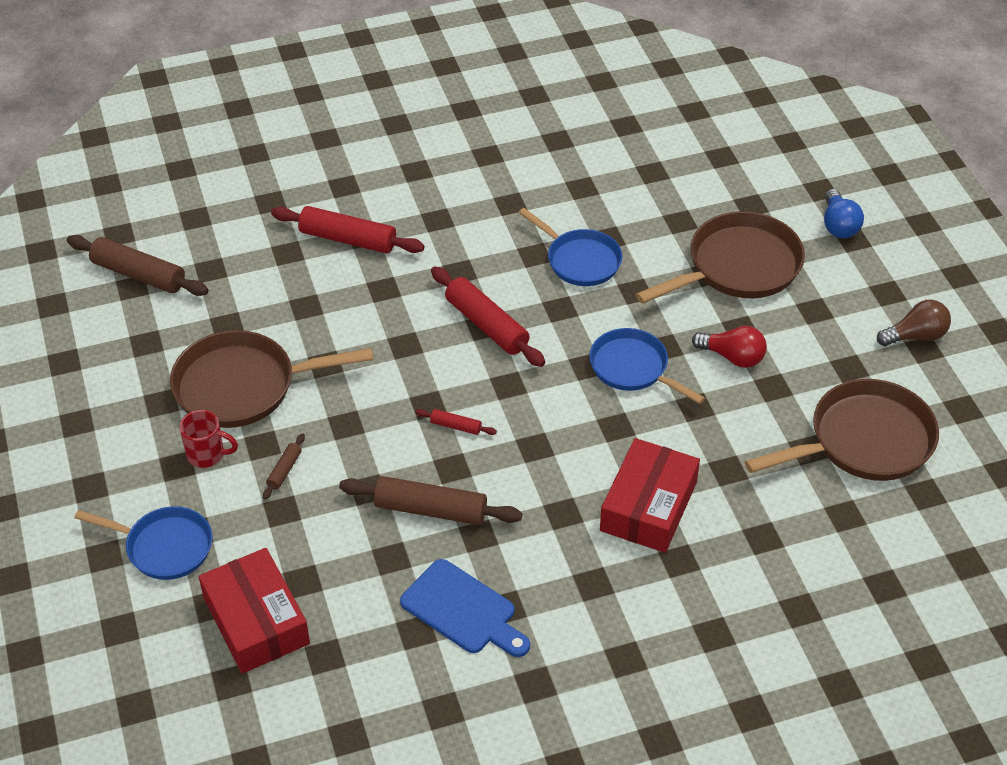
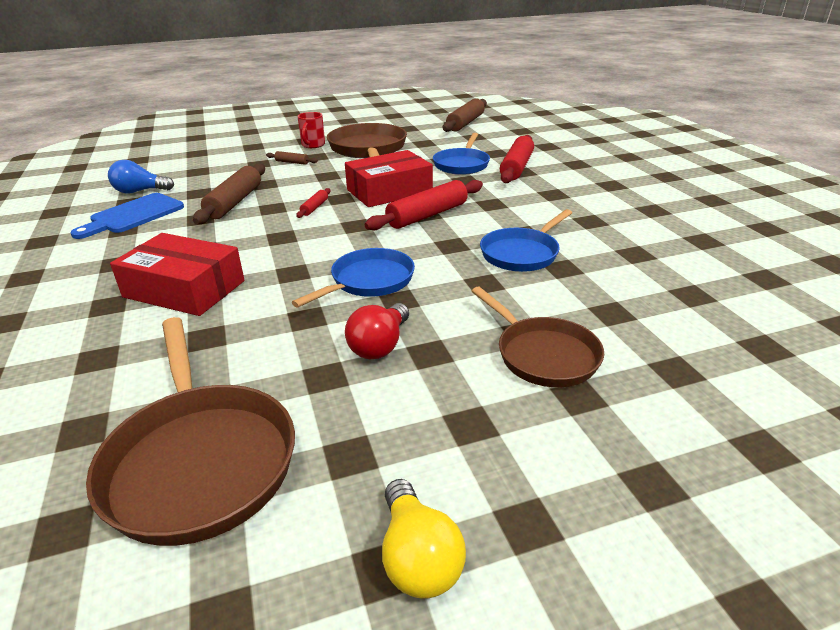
camera: 90 degrees right, 15 degrees down
blue pan [74,506,212,580] -> blue pan moved to [433,133,490,175]
red box [199,548,310,674] -> red box moved to [345,150,433,207]
brown pan [636,211,805,304] -> brown pan [472,287,604,387], size x0.66
blue light bulb [824,189,864,238] -> blue light bulb moved to [108,160,174,194]
brown light bulb [877,300,951,346] -> yellow light bulb [382,479,466,599]

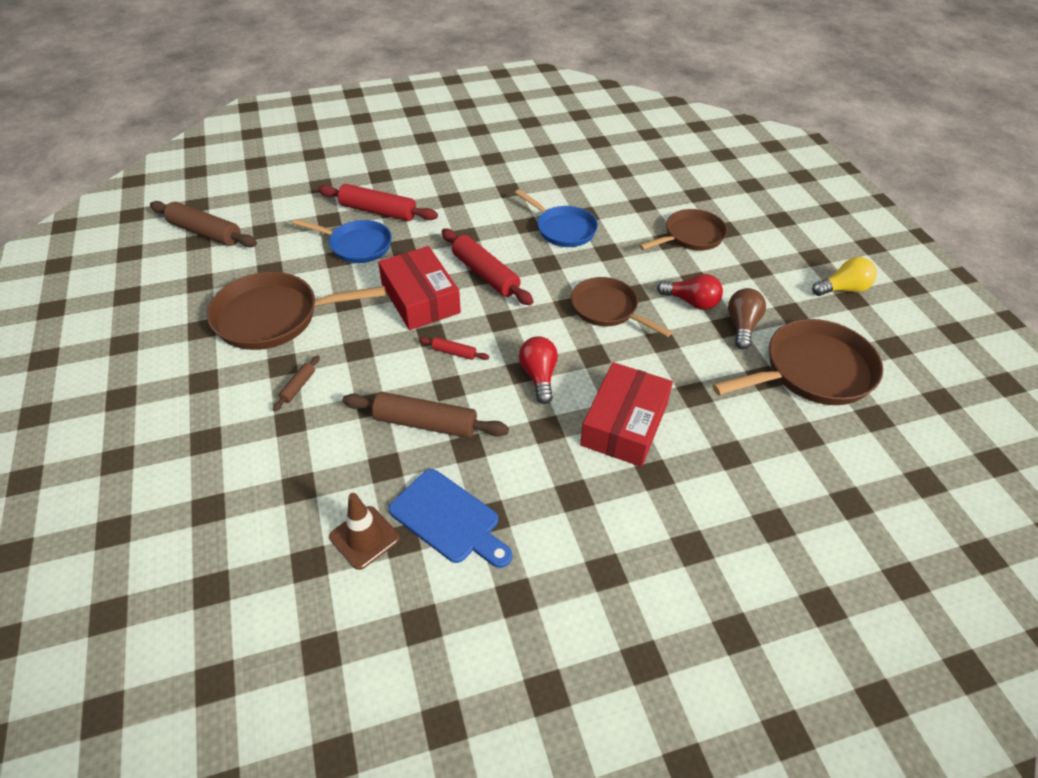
camera: 90 degrees left, 15 degrees up
blue light bulb [108,160,174,194] -> brown traffic cone [329,493,400,570]
blue pan [292,248,415,307] -> brown pan [571,277,672,337]
red mug [298,112,325,148] -> none
none -> red light bulb [519,336,558,404]
none -> brown light bulb [728,288,766,350]

